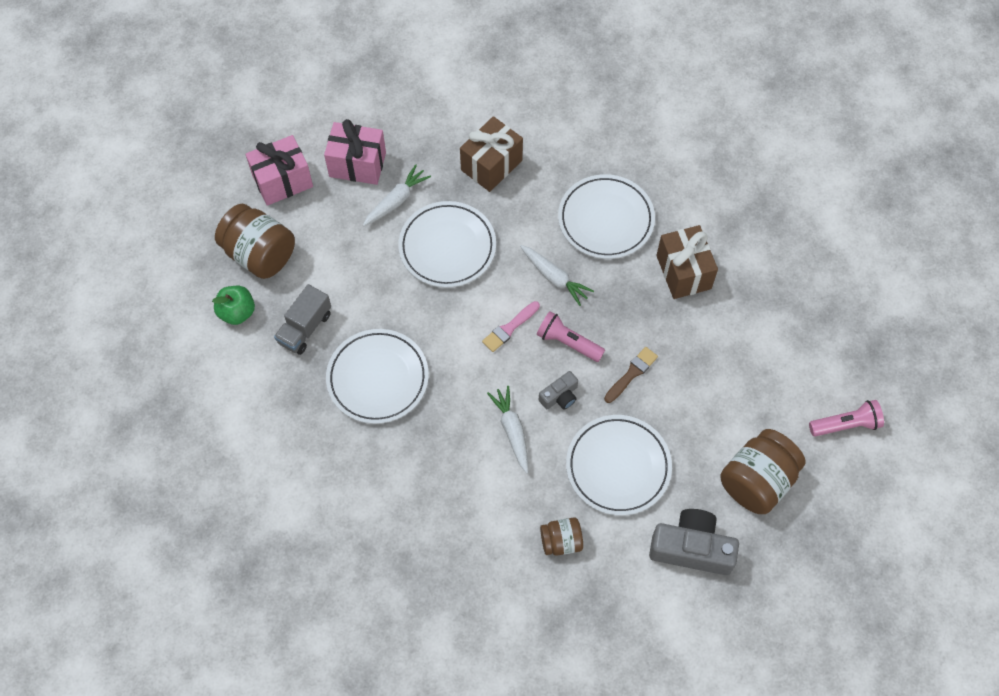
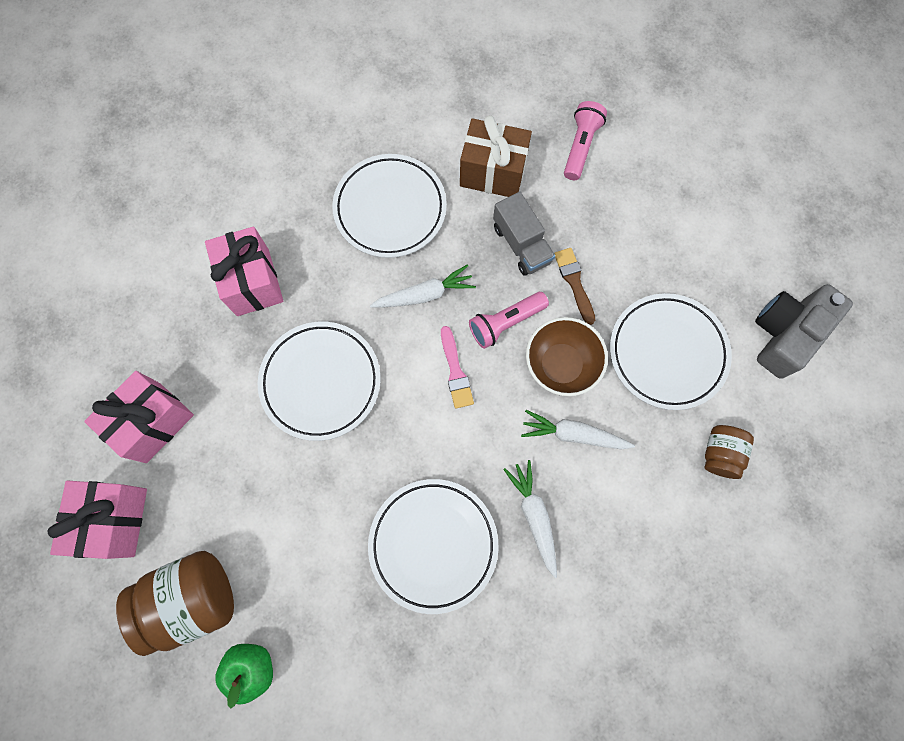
camera: 60 degrees left, 10 degrees up
grey truck [274,284,331,355] -> grey truck moved to [493,192,555,276]
white carrot [363,164,431,226] -> white carrot moved to [503,460,557,578]
brown gift [460,116,523,192] -> pink gift [205,227,284,316]
grey camera [539,371,578,409] -> brown bowl [526,317,608,396]
brown jar [720,429,806,514] -> none
pink flashlight [809,400,884,437] -> pink flashlight moved to [564,101,607,180]

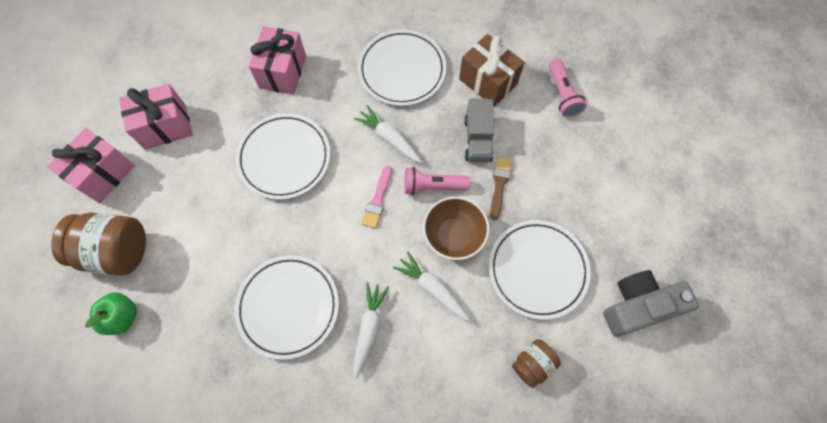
camera: 30 degrees right, 5 degrees down
white carrot [370,264,476,308] -> white carrot turned 150 degrees counterclockwise [354,105,422,163]
pink flashlight [564,101,607,180] -> pink flashlight turned 120 degrees clockwise [549,59,587,118]

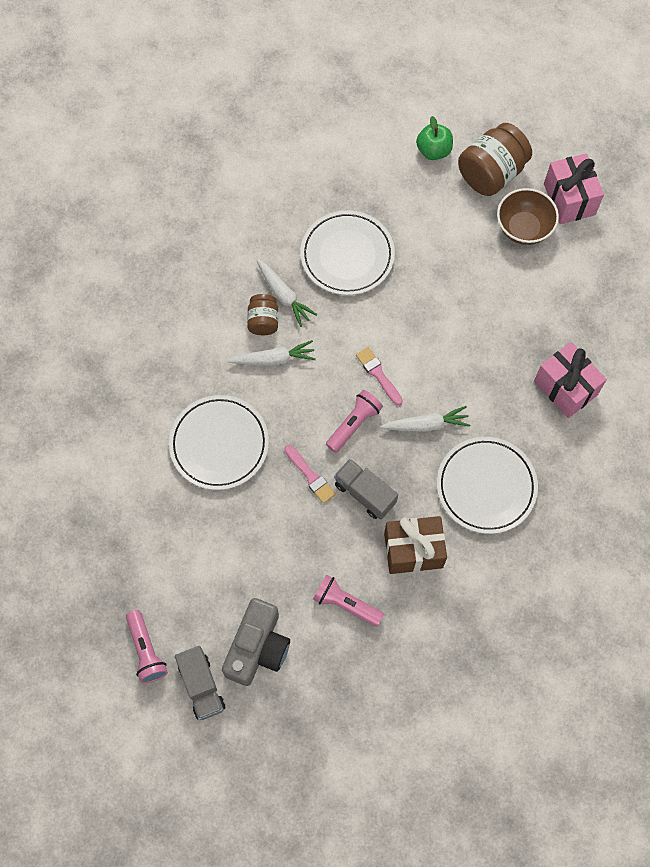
camera: 130 degrees right, 0 degrees up
pink gift [119,84,193,150] -> none
white plate [236,113,330,200] -> none
brown bowl [423,197,490,260] -> brown bowl moved to [497,188,559,245]
brown brush [490,157,512,220] -> pink brush [284,445,336,504]
brown jar [512,339,561,388] -> brown jar moved to [247,294,278,335]
grey camera [603,270,699,337] -> grey camera moved to [222,598,290,686]
none -> pink flashlight [126,610,168,683]
none -> grey truck [175,646,225,720]

